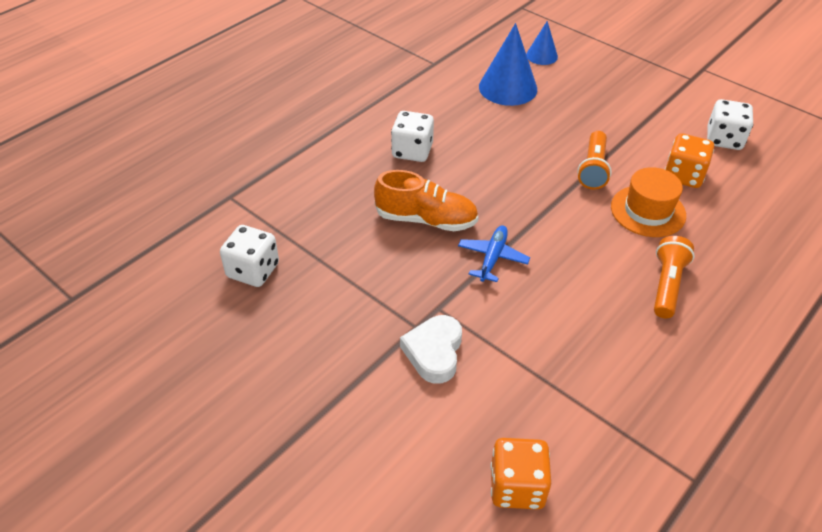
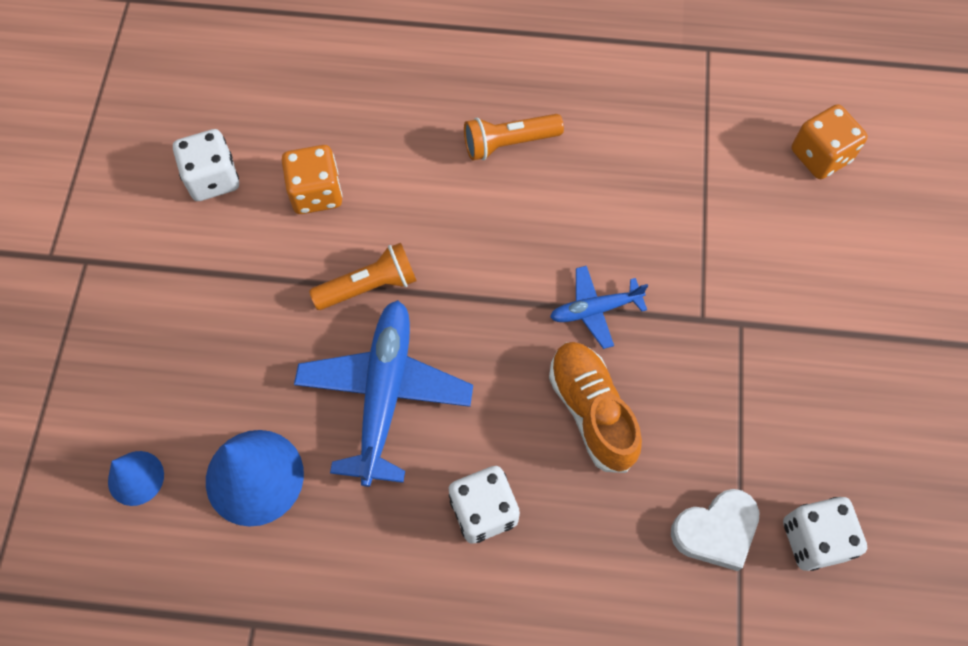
camera: 125 degrees left, 20 degrees up
white heart [400,315,462,384] -> white heart moved to [671,489,759,571]
orange hat [611,167,686,237] -> none
none -> blue plane [294,300,473,487]

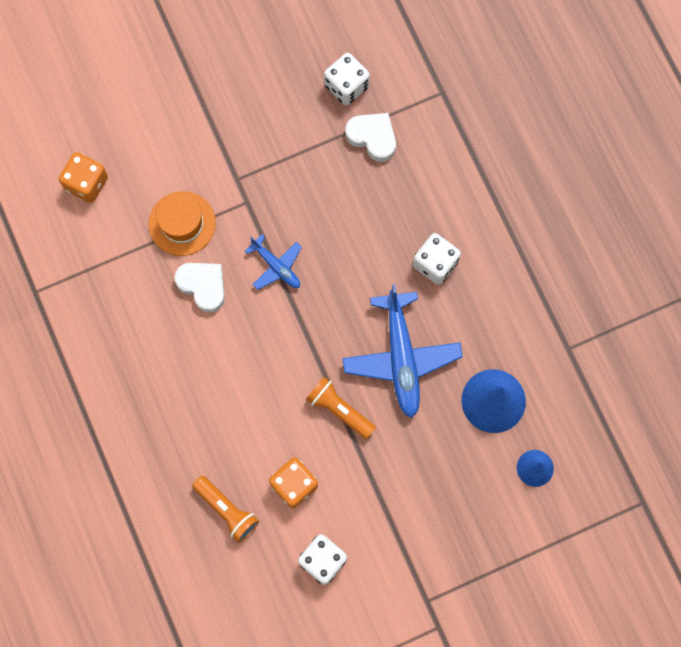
camera: 120 degrees left, 10 degrees up
blue plane [294,300,473,487] -> blue plane turned 75 degrees counterclockwise [342,284,463,418]
orange flashlight [464,114,564,161] -> orange flashlight moved to [192,476,259,543]
orange shoe [549,342,642,473] -> none
none -> orange hat [149,191,216,256]
none -> white heart [174,263,225,313]

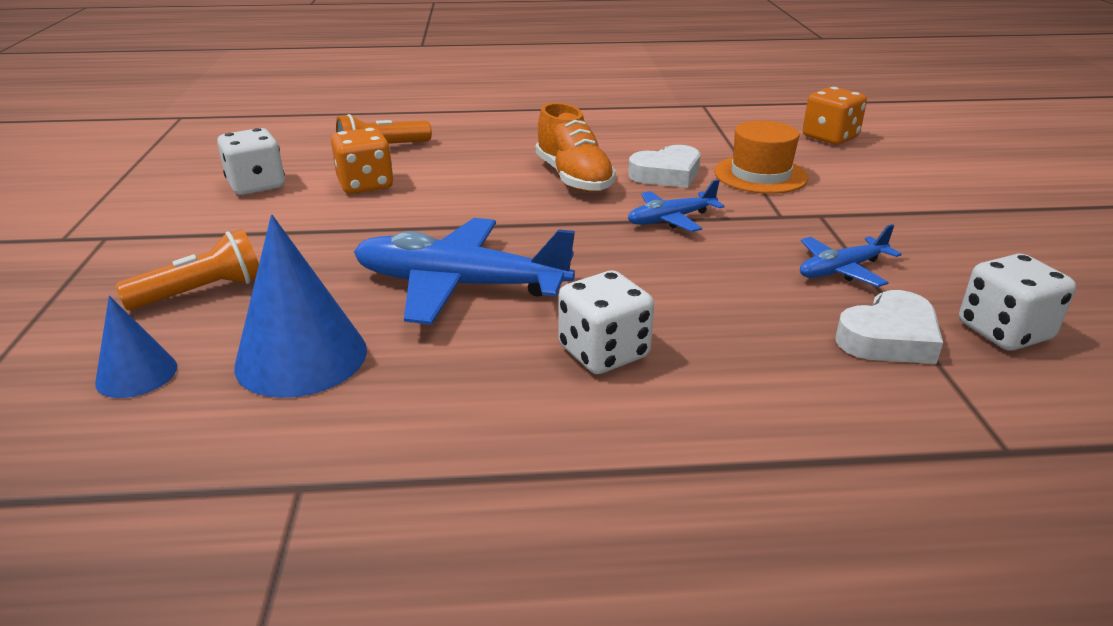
camera: 110 degrees right, 45 degrees down
orange flashlight [306,377,376,439] -> orange flashlight moved to [115,229,259,310]
none -> orange shoe [535,103,616,192]
none -> blue plane [800,224,902,287]

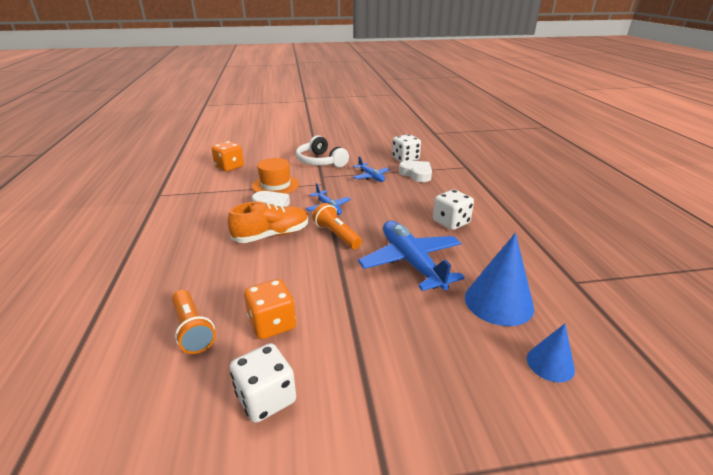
camera: 95 degrees left, 0 degrees up
orange flashlight [115,229,259,310] -> orange flashlight moved to [312,203,362,249]
blue plane [354,218,575,325] -> blue plane turned 150 degrees clockwise [358,221,465,291]
none -> white headphones [296,135,349,167]

